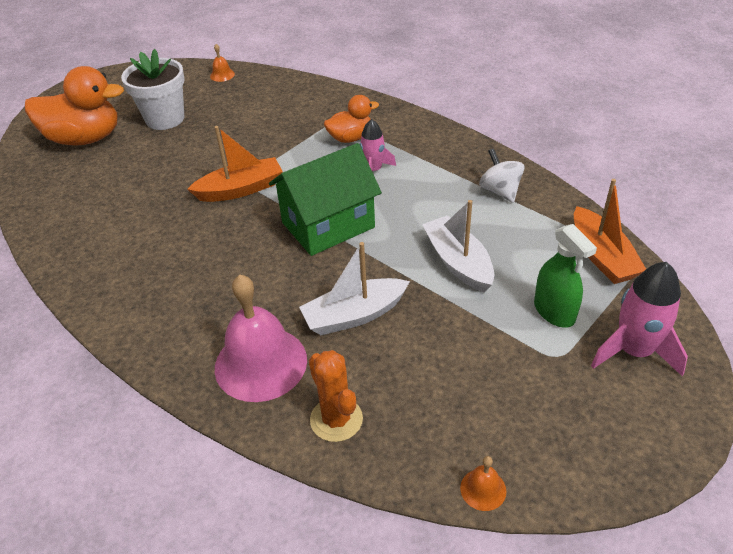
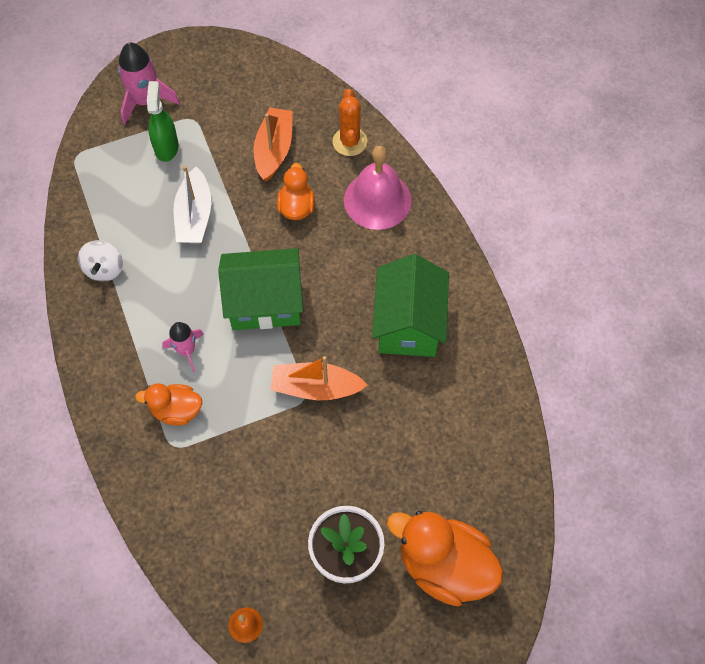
camera: 155 degrees left, 20 degrees up
white boat [299,242,410,335] -> orange duck [277,163,315,220]
orange bell [460,456,506,511] -> none
orange boat [574,179,646,284] -> orange boat moved to [253,108,293,182]
none -> green house [372,254,449,357]

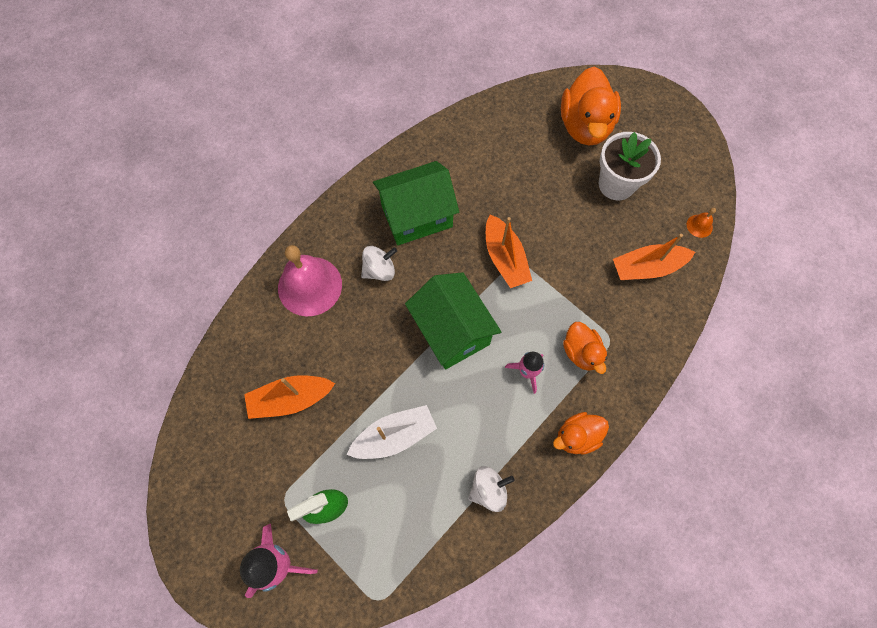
camera: 115 degrees left, 5 degrees up
orange duck [277,163,315,220] -> orange duck moved to [553,412,609,455]
orange cactus [332,89,368,156] -> none
none -> white spinning top [361,246,397,281]
none -> orange boat [613,234,695,280]

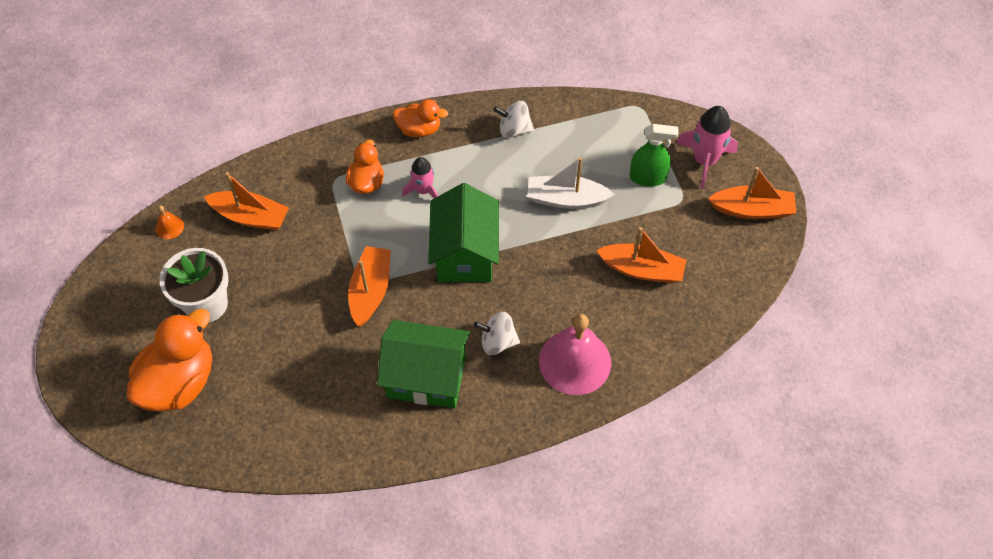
camera: 150 degrees left, 10 degrees down
none -> orange boat [708,167,796,219]

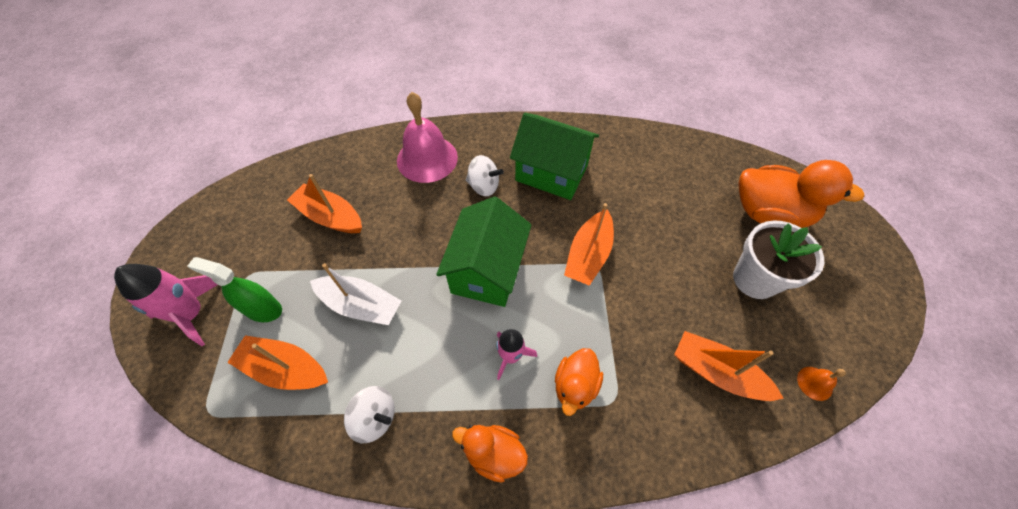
camera: 165 degrees left, 0 degrees up
orange duck [126,309,212,412] -> orange duck turned 120 degrees counterclockwise [738,160,865,228]
orange boat [708,167,796,219] -> orange boat moved to [227,335,328,390]

